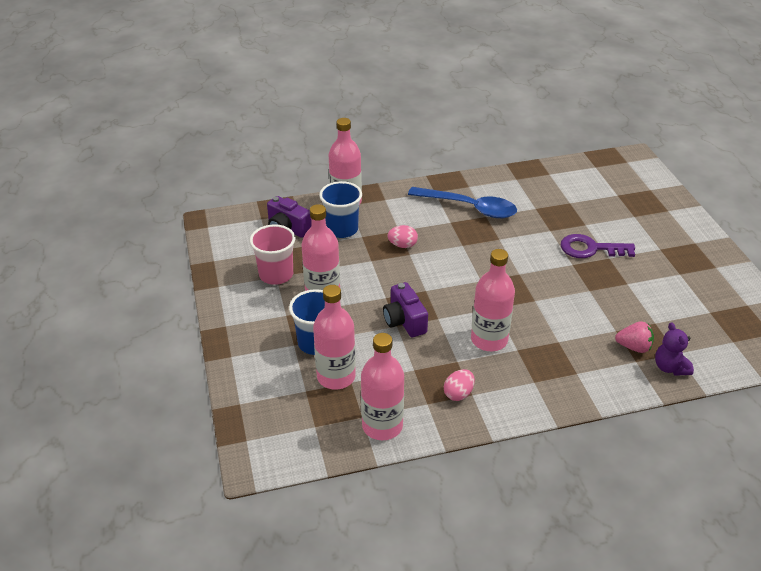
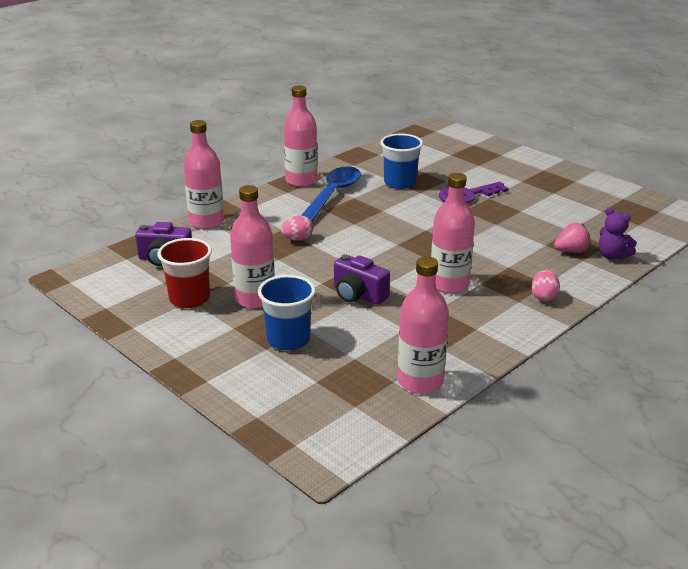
camera: 30 degrees left, 10 degrees down
pink cup [250,224,295,285] -> red cup [158,238,212,308]
pink bottle [313,285,356,390] -> pink bottle moved to [283,85,318,187]
blue cup [319,181,362,238] -> blue cup moved to [380,134,423,189]
blue spoon [408,187,517,218] -> blue spoon turned 60 degrees counterclockwise [301,166,361,222]
pink egg [444,369,475,401] -> pink egg moved to [531,270,560,302]

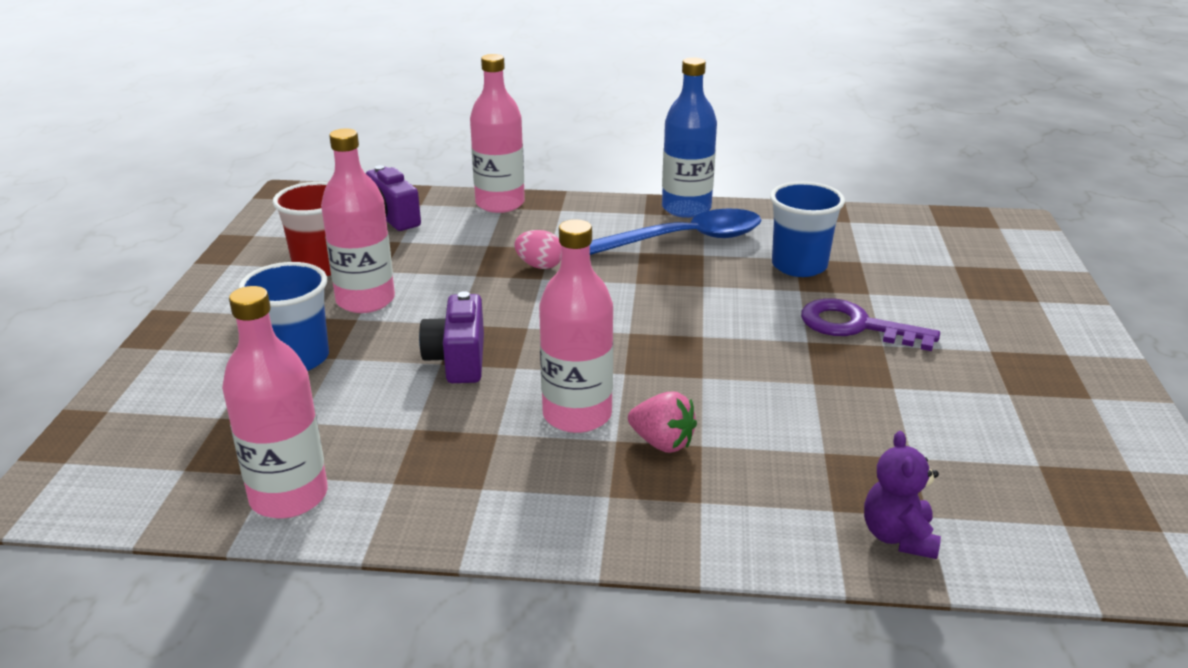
camera: 50 degrees right, 0 degrees up
pink bottle [283,85,318,187] -> blue bottle [662,57,717,218]
pink egg [531,270,560,302] -> none
pink strawberry [554,223,591,253] -> pink strawberry moved to [628,391,697,453]

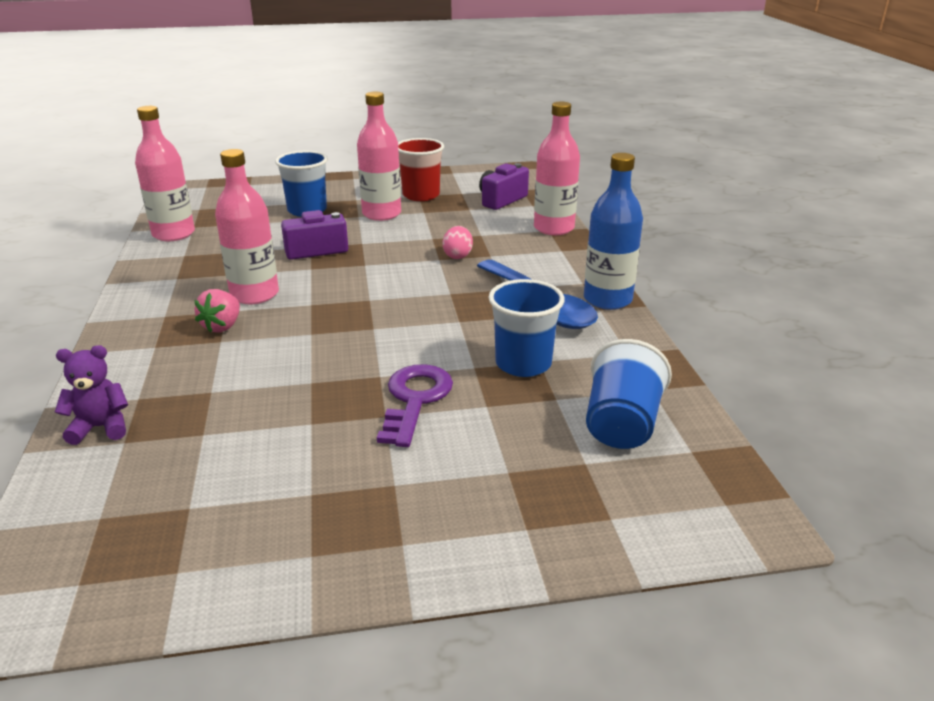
camera: 75 degrees right, 0 degrees up
none -> blue cup [586,339,672,449]

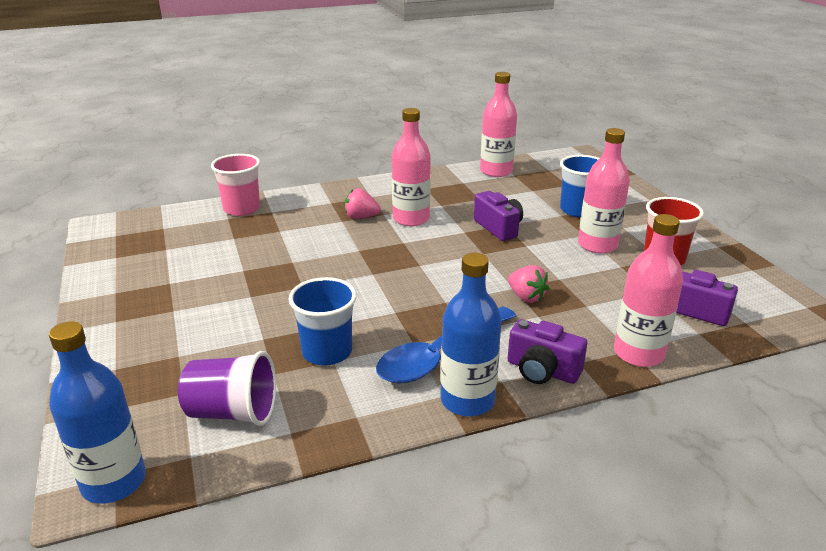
camera: 80 degrees right, 0 degrees up
purple teddy bear [55,345,128,445] -> pink cup [211,154,260,216]
purple key [377,364,453,447] -> none
pink egg [442,226,473,259] -> pink strawberry [508,265,549,303]
blue cup [586,339,672,449] -> purple cup [178,351,276,426]
none -> blue bottle [49,321,146,504]
none -> purple camera [508,319,587,384]

